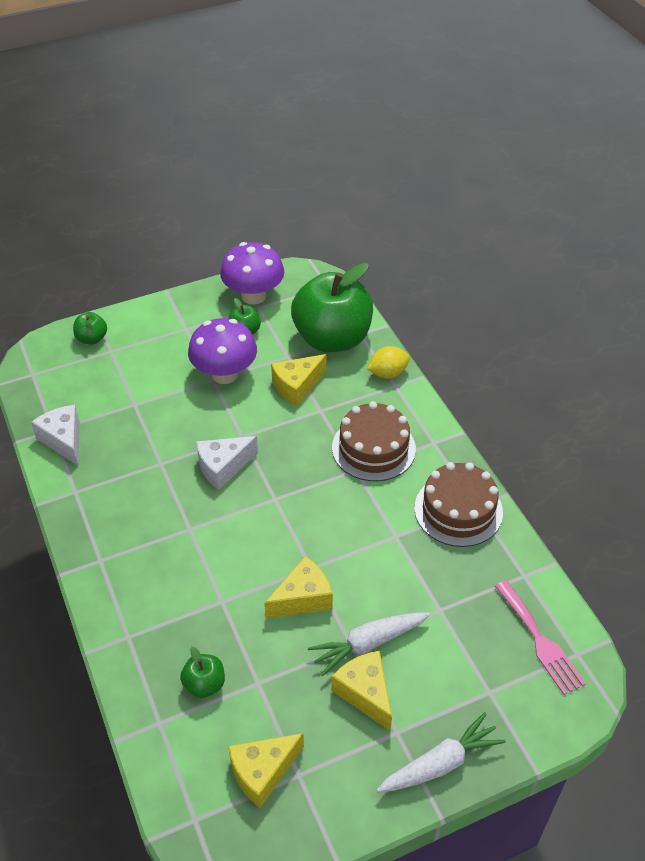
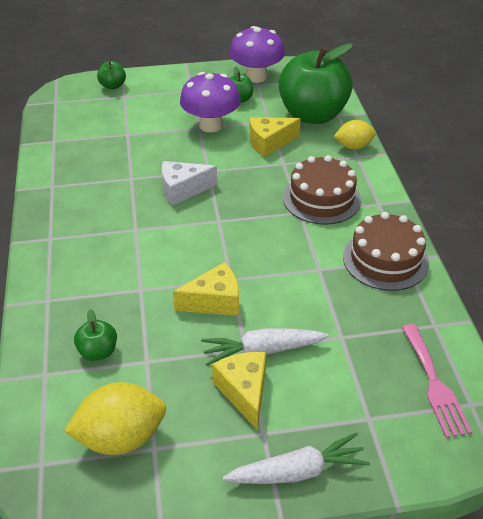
camera: 15 degrees right, 5 degrees down
white cheese [31,405,80,466] -> none
yellow cheese [228,733,304,808] -> yellow lemon [64,382,166,455]

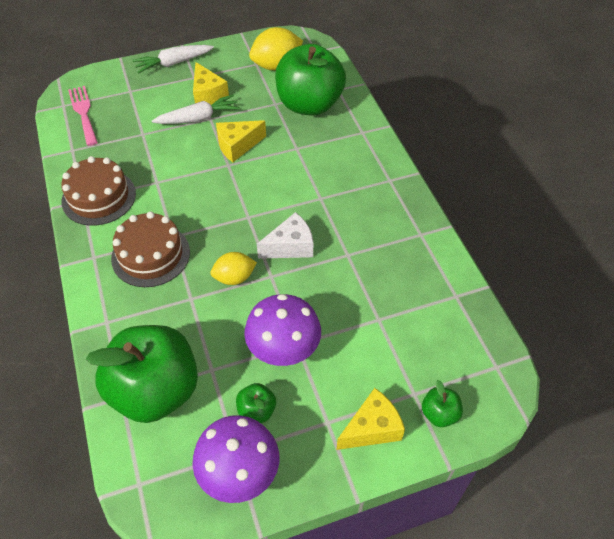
camera: 170 degrees right, 10 degrees up
green apple [74,309,117,361] -> green apple [275,44,346,116], size x2.43
yellow cheese [250,117,301,157] -> yellow cheese moved to [337,388,405,450]
yellow lemon [334,120,376,150] -> yellow lemon moved to [210,252,257,285]

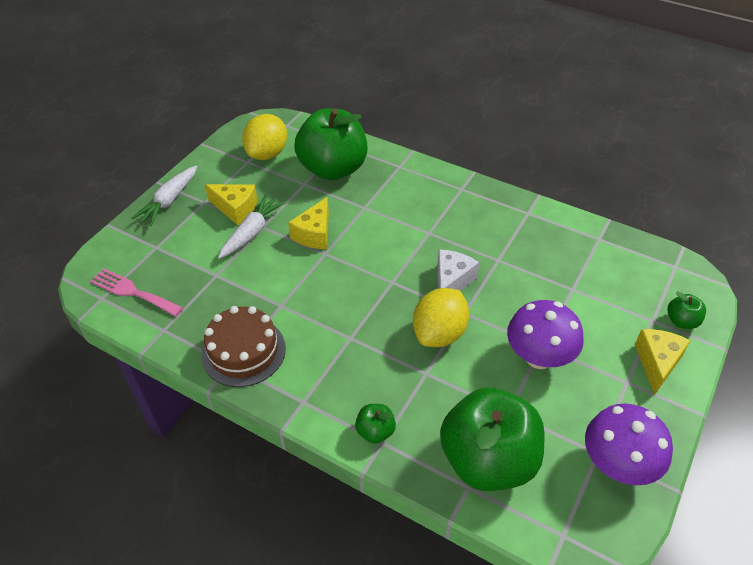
camera: 40 degrees left, 5 degrees down
brown cake [111,212,190,287] -> none
yellow lemon [210,252,257,285] -> yellow lemon [413,288,469,347], size x1.58
green apple [236,383,276,423] -> green apple moved to [355,404,396,444]

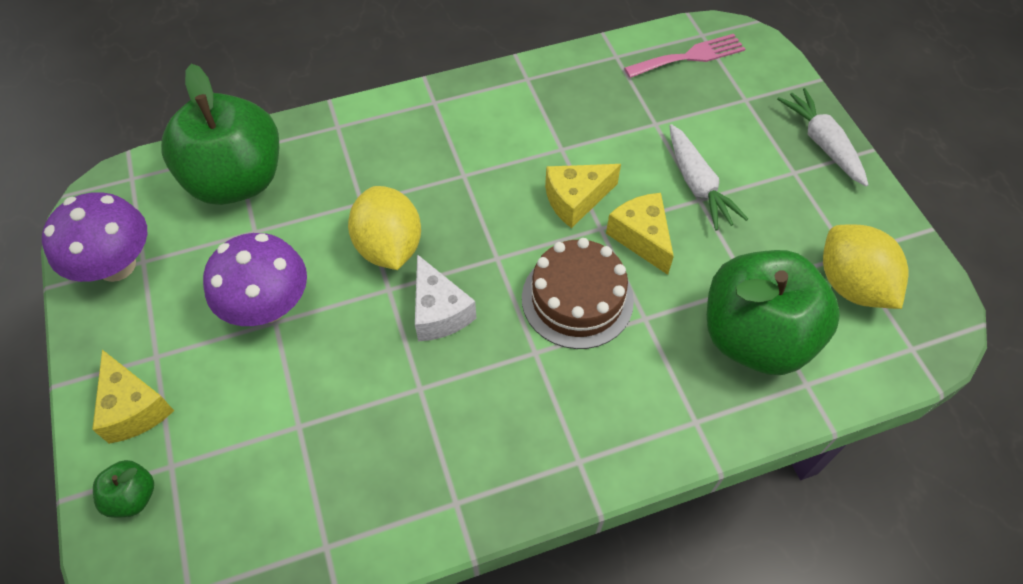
camera: 130 degrees right, 10 degrees up
brown cake [201,306,286,387] -> brown cake moved to [522,238,634,349]
yellow cheese [205,184,258,225] -> yellow cheese moved to [545,164,621,228]
green apple [355,404,396,444] -> none

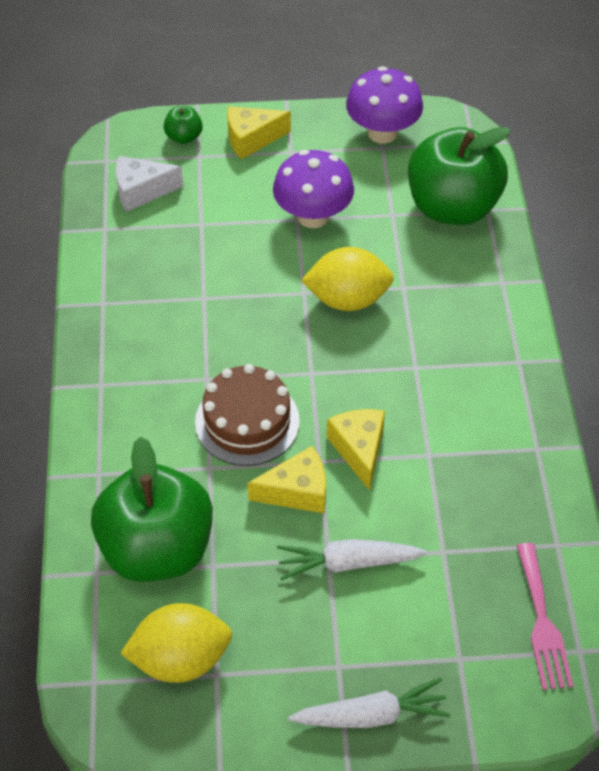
camera: 105 degrees right, 5 degrees down
white cheese [415,254,476,341] -> white cheese moved to [116,156,183,212]

